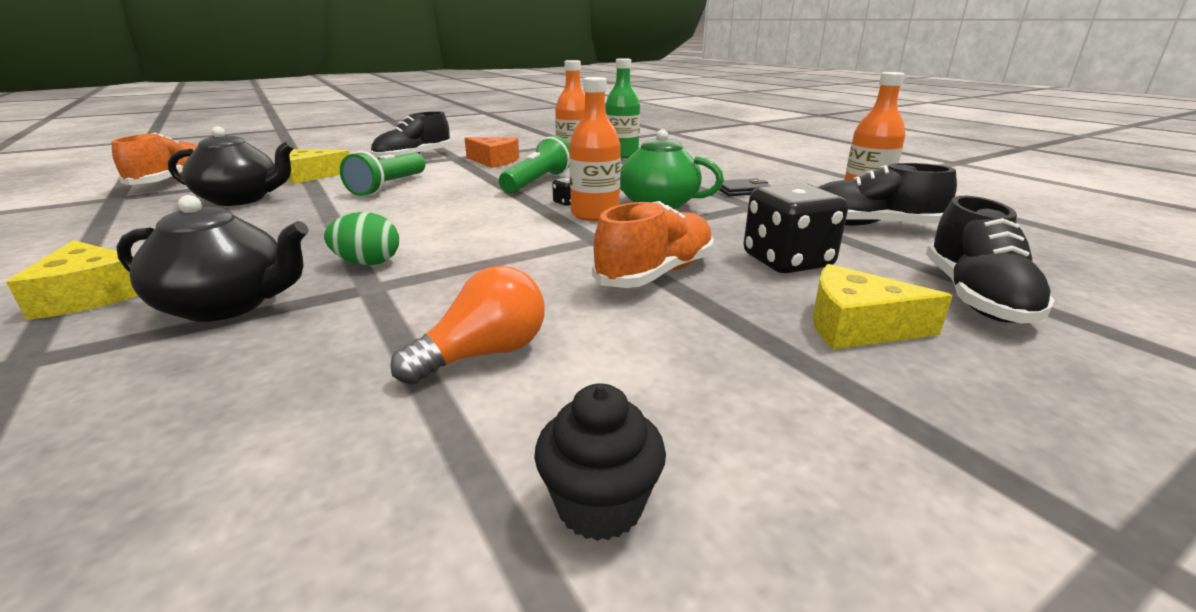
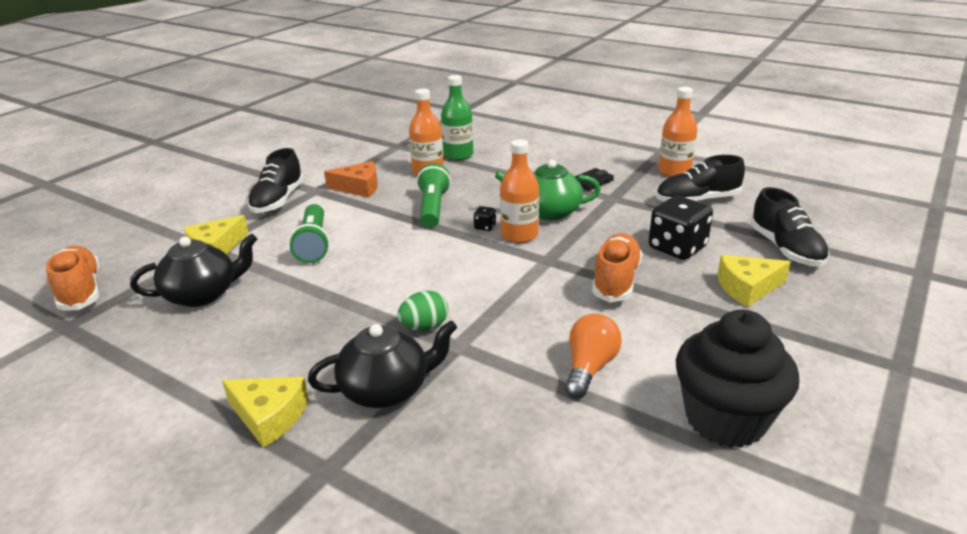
camera: 25 degrees left, 5 degrees up
black cupcake [534,383,666,541] -> black cupcake [676,310,799,448], size x2.00

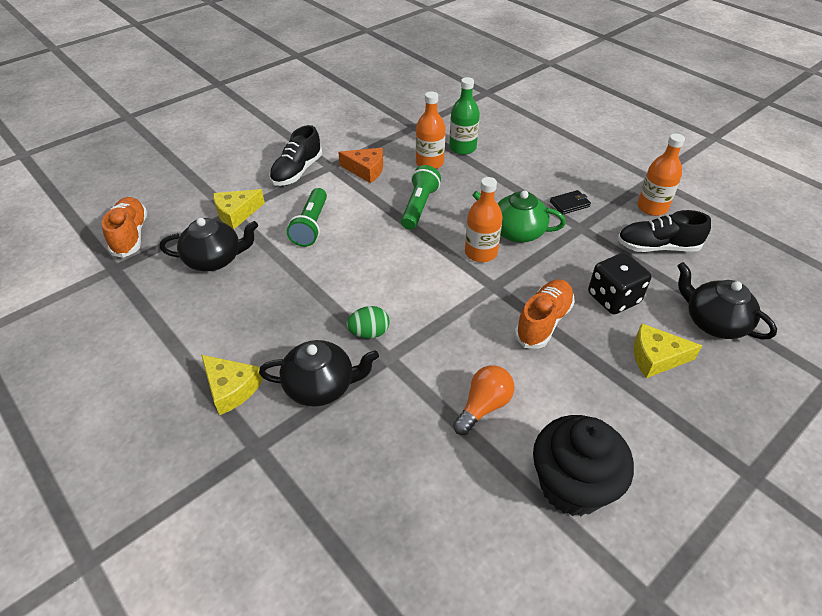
camera: 15 degrees right, 15 degrees up
black dice [474,206,496,231] -> none
black shoe [750,187,829,267] -> black teapot [677,262,777,340]

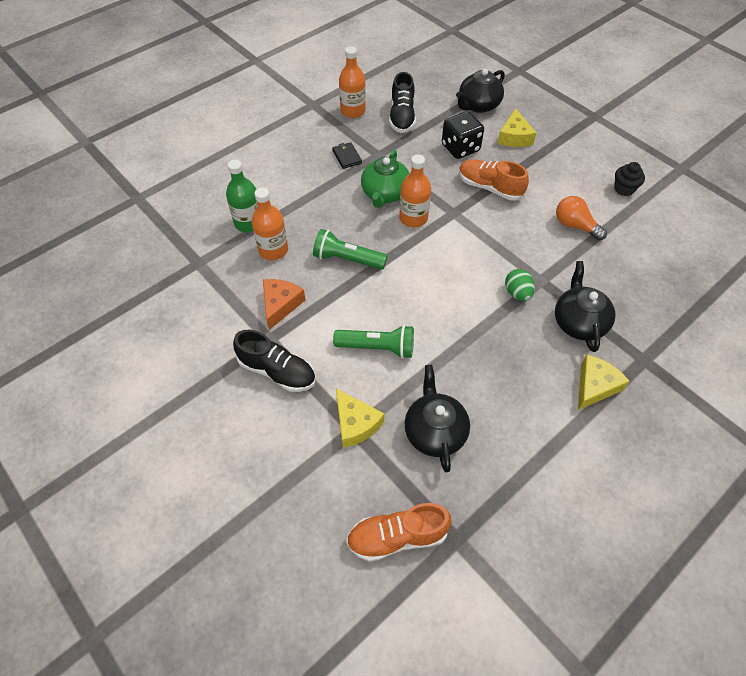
camera: 90 degrees left, 10 degrees up
black cupcake [533,415,634,516] -> black cupcake [614,162,645,196], size x0.50

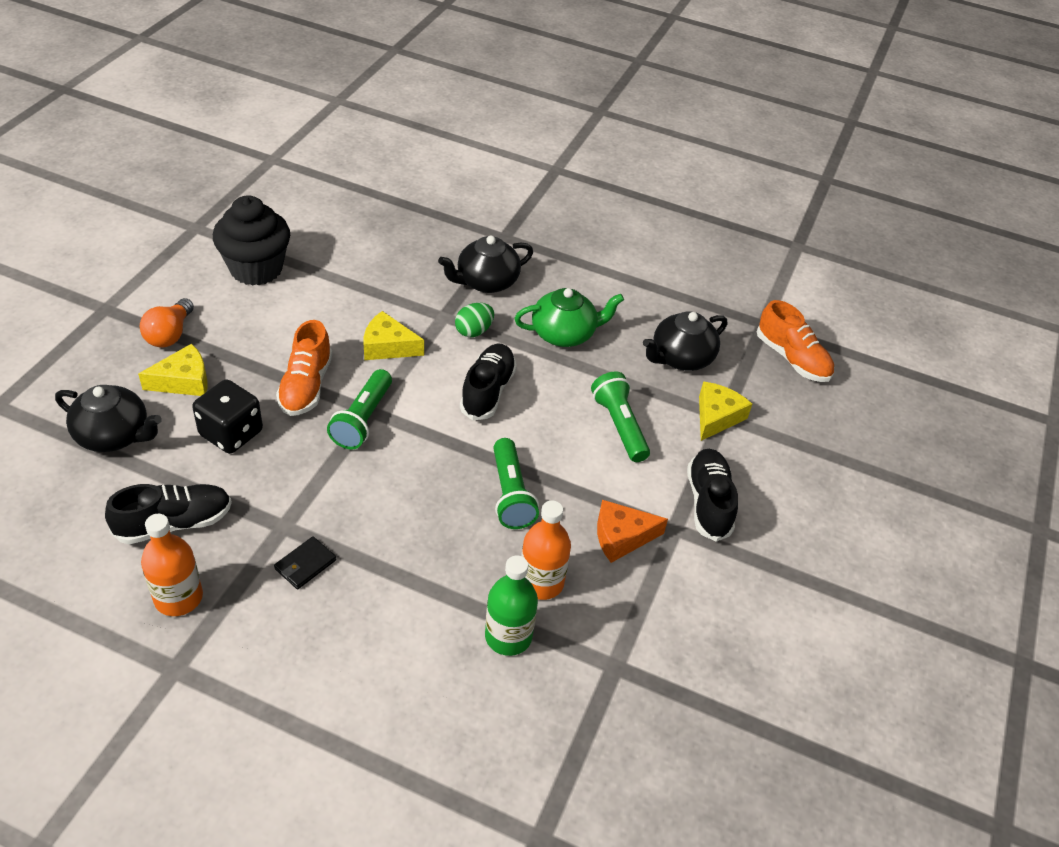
camera: 120 degrees left, 10 degrees down
green teapot [361,149,410,208] -> green teapot moved to [514,288,624,347]
orange bottle [399,155,431,227] -> none
orange light bulb [556,196,607,241] -> orange light bulb moved to [140,298,194,348]
yellow cheese [578,355,630,410] -> yellow cheese moved to [364,311,424,360]
black cupcake [614,162,645,196] -> black cupcake [213,195,290,286], size x2.00
none -> green flashlight [327,369,392,449]
none -> black shoe [460,343,517,420]

